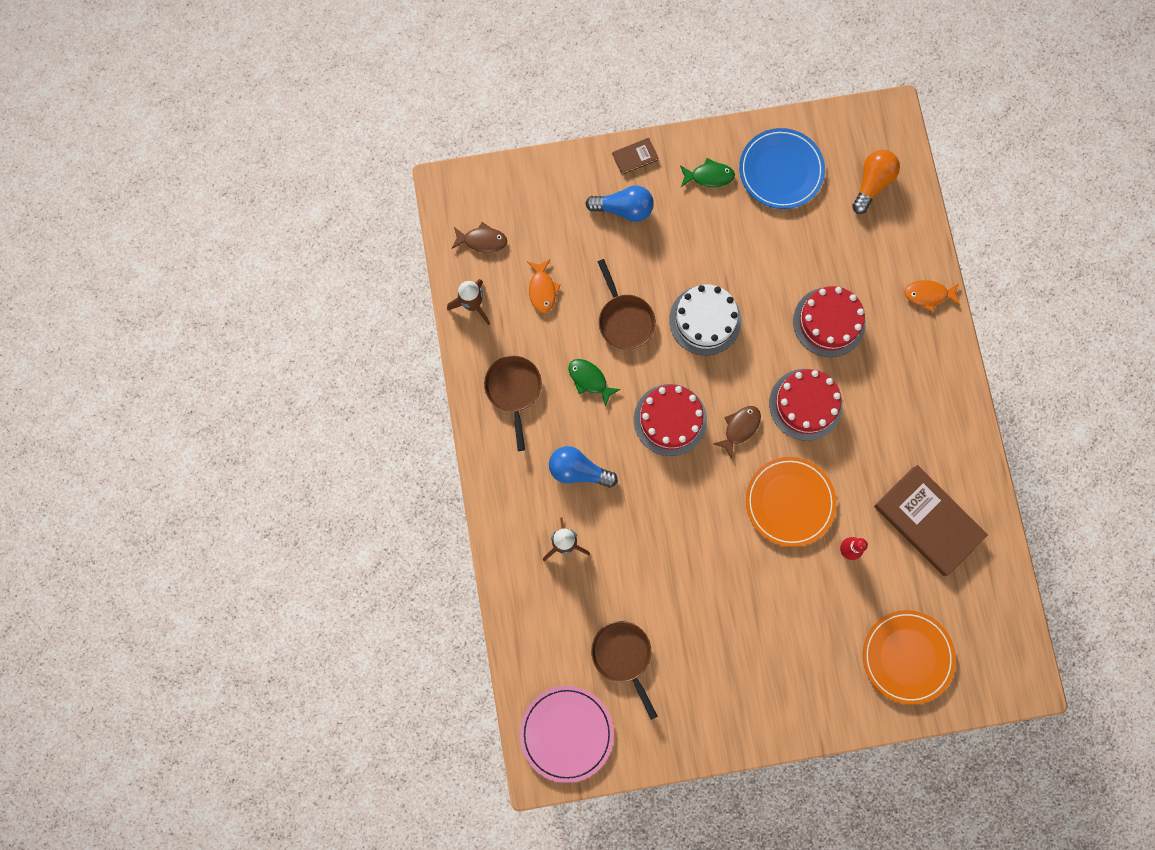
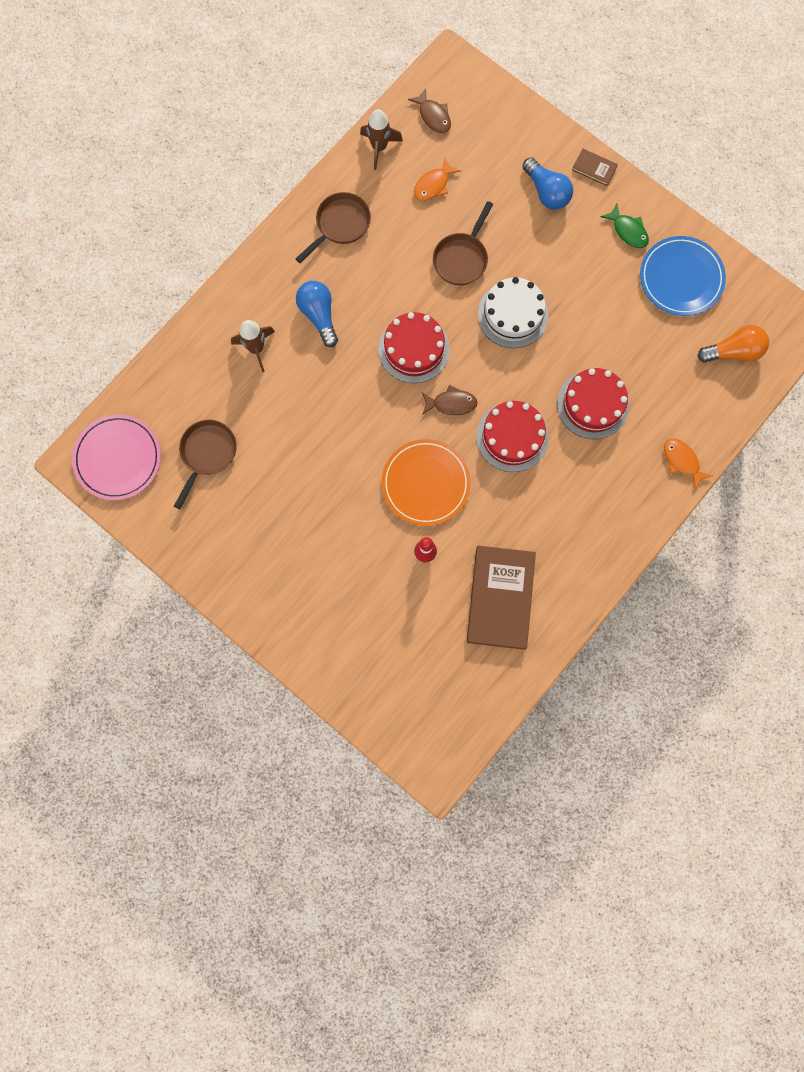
camera: 50 degrees right, 0 degrees up
green fish [569,359,621,407] -> none
orange plate [863,610,956,705] -> none

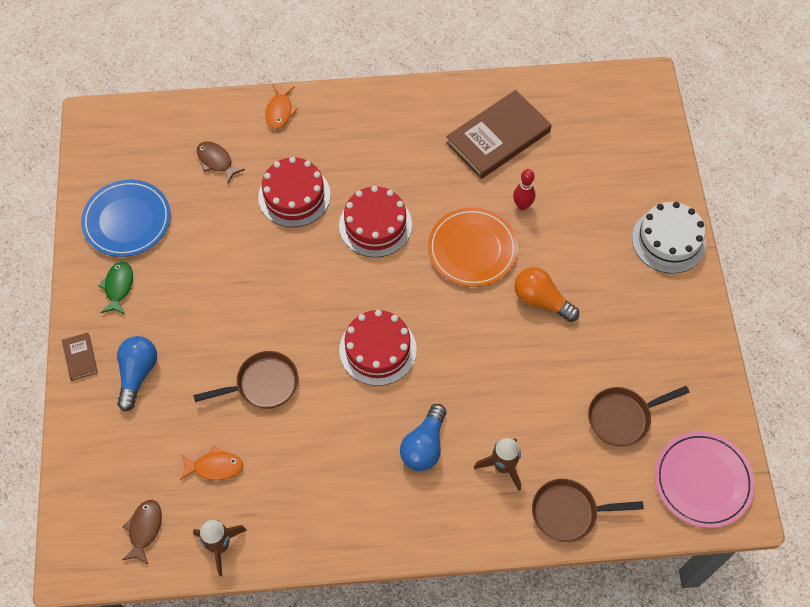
camera: 135 degrees left, 15 degrees down
brown pan [295,192,371,263] -> brown pan moved to [532,479,644,542]
brown fish [422,385,478,415] -> brown fish moved to [197,141,245,183]
white cake [478,277,549,348] -> white cake moved to [632,202,706,274]
orange light bulb [697,325,769,363] -> orange light bulb moved to [514,267,579,322]

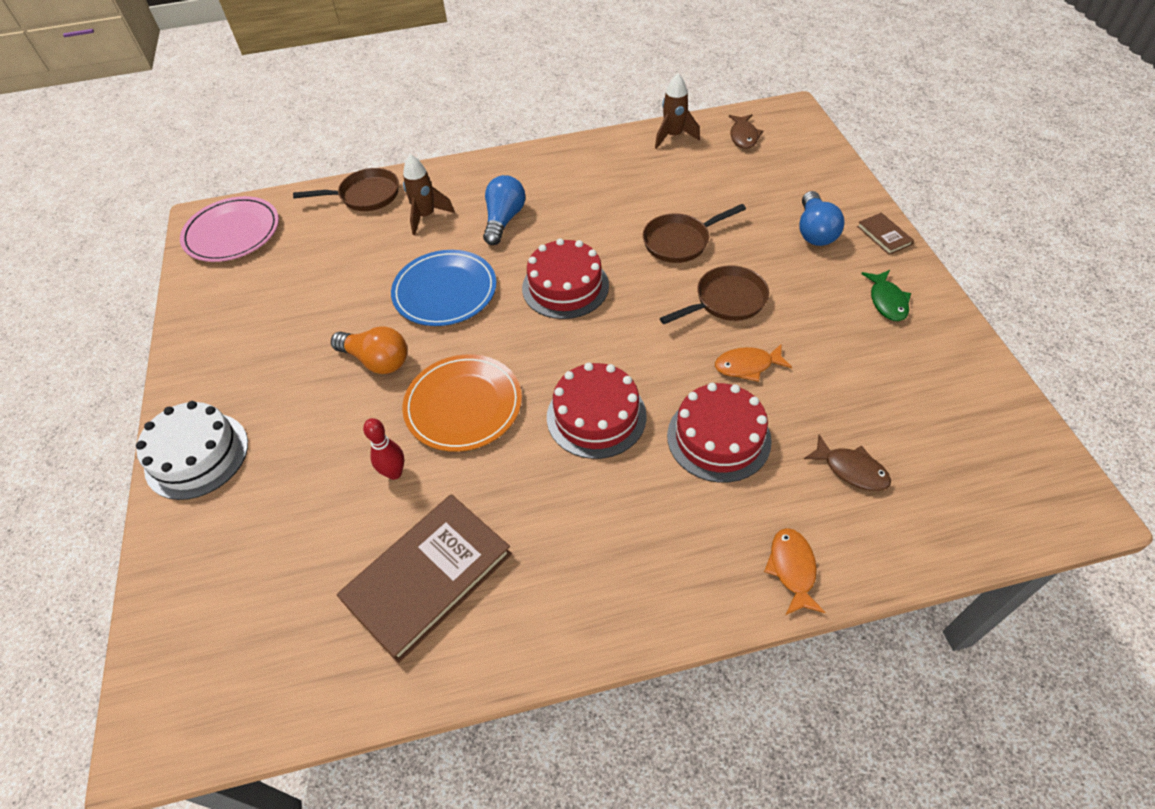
camera: 175 degrees right, 10 degrees down
blue plate [81,180,171,257] -> blue plate moved to [391,250,496,326]
orange fish [180,446,243,481] -> orange fish moved to [715,344,792,382]
brown pan [588,386,690,446] -> brown pan moved to [660,265,769,324]

